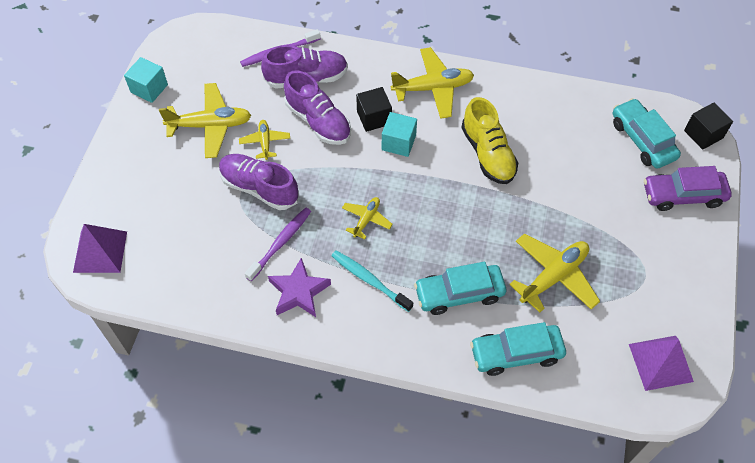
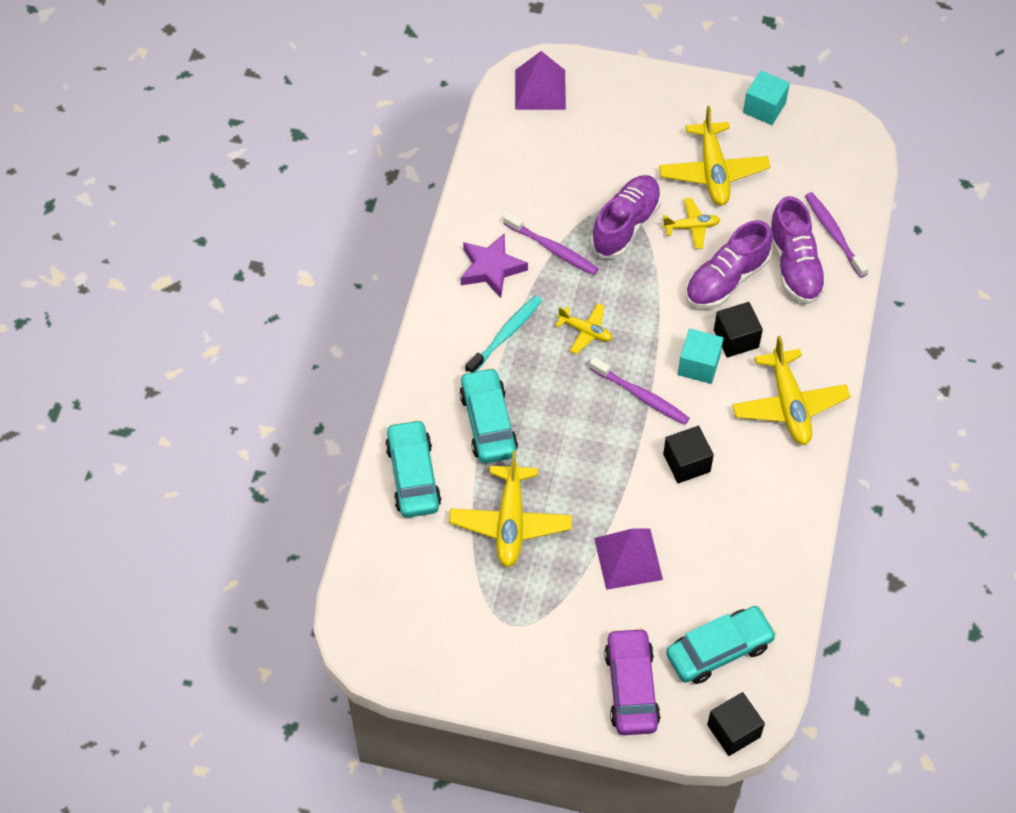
camera: 90 degrees right, 0 degrees up
yellow shoe [461,97,518,184] -> black cube [663,426,714,483]
yellow plane [509,233,600,313] -> yellow plane turned 45 degrees clockwise [449,451,572,567]
purple pyramid [629,336,694,391] -> purple pyramid moved to [594,529,663,590]
none -> purple toothbrush [589,357,690,425]

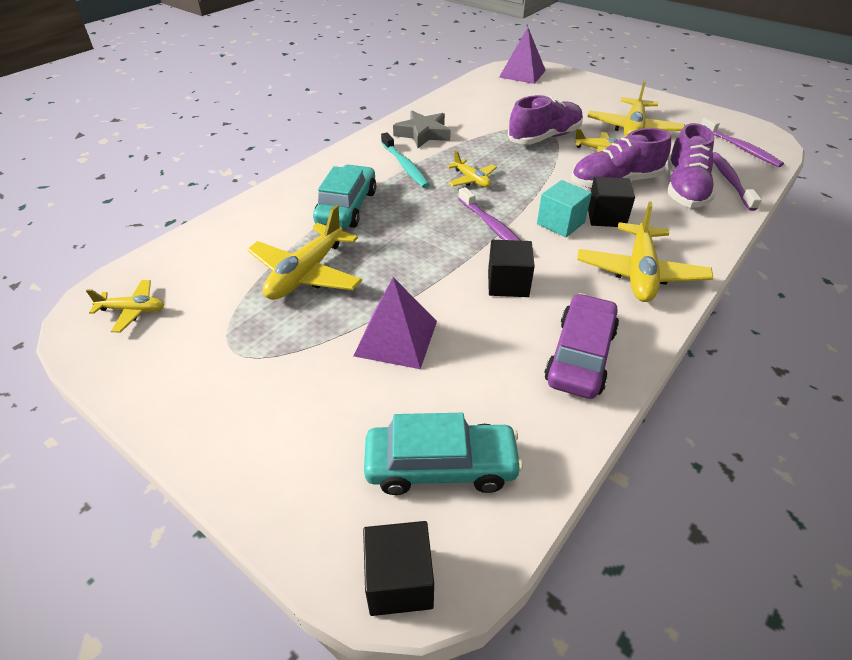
camera: 25 degrees right, 15 degrees down
turquoise car [385,419,441,518] -> none
purple star [461,233,528,298] -> grey star [393,111,451,148]
turquoise toothbrush [465,296,542,372] -> turquoise toothbrush turned 90 degrees clockwise [381,132,430,188]
purple toothbrush [504,212,598,275] -> purple toothbrush moved to [701,117,784,167]
purple car [604,627,661,735] -> purple car moved to [544,293,619,399]
turquoise cube [743,70,790,125] -> none
none -> yellow plane [86,280,164,332]

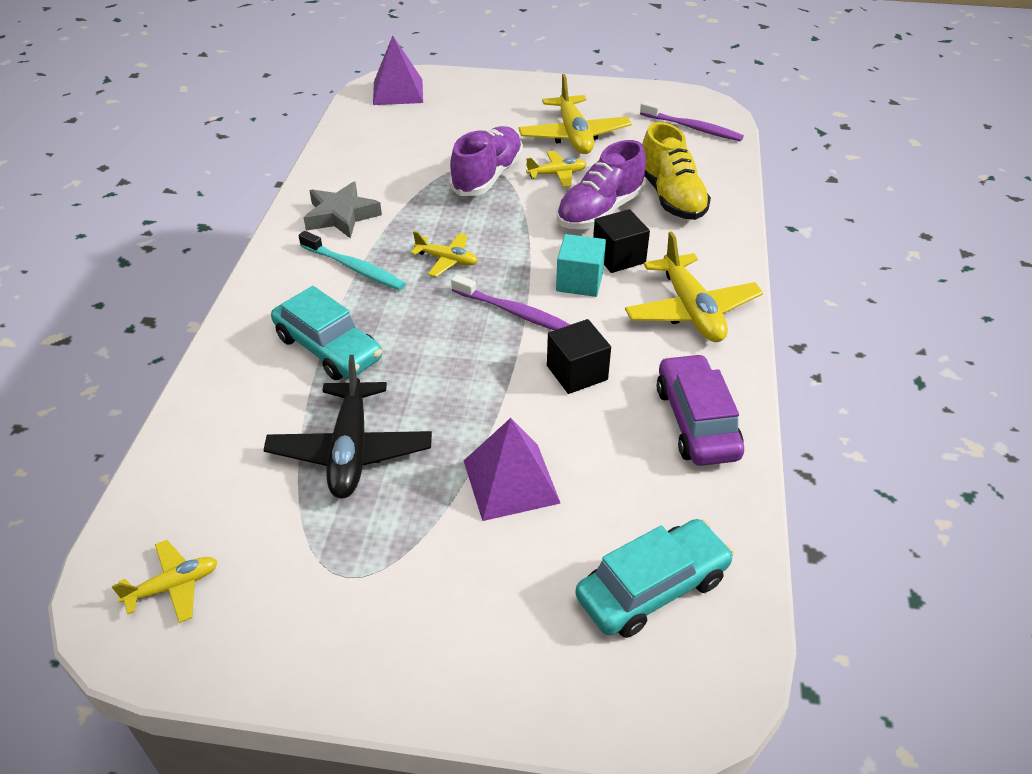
camera: 30 degrees left, 0 degrees up
yellow plane [247,205,362,300] -> black plane [264,355,432,499]
turquoise car [313,165,376,228] -> turquoise car turned 150 degrees clockwise [271,286,382,380]
black cube [363,521,434,616] -> none
purple shoe [667,123,715,208] -> yellow shoe [642,122,711,220]
purple toothbrush [713,152,762,211] -> none

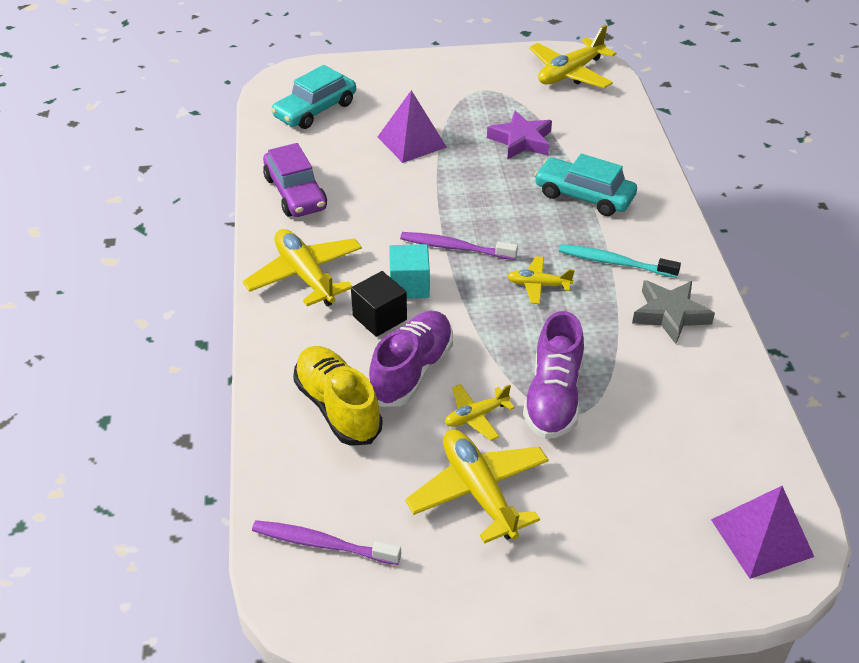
camera: 165 degrees right, 0 degrees up
yellow plane [112,540,217,623] -> yellow plane [529,25,616,88], size x1.82
black plane [264,355,432,499] -> purple star [487,110,552,160]
black cube [547,319,611,394] -> none

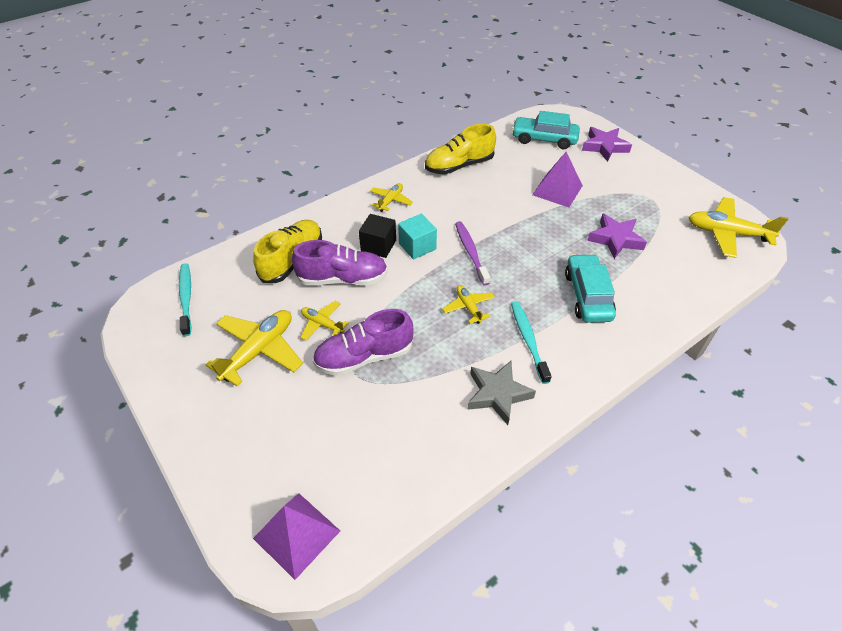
camera: 60 degrees right, 5 degrees up
yellow plane [242,229,362,306] -> yellow plane [370,183,413,212], size x0.55
purple toothbrush [252,520,401,565] -> turquoise toothbrush [179,263,192,336]
purple car [263,143,327,217] -> yellow shoe [425,124,496,174]
none -> purple star [582,127,632,162]

